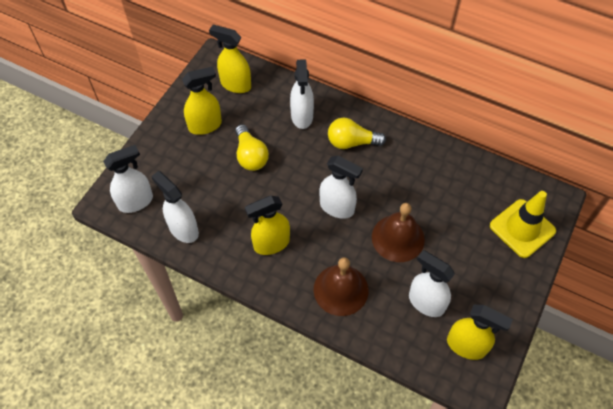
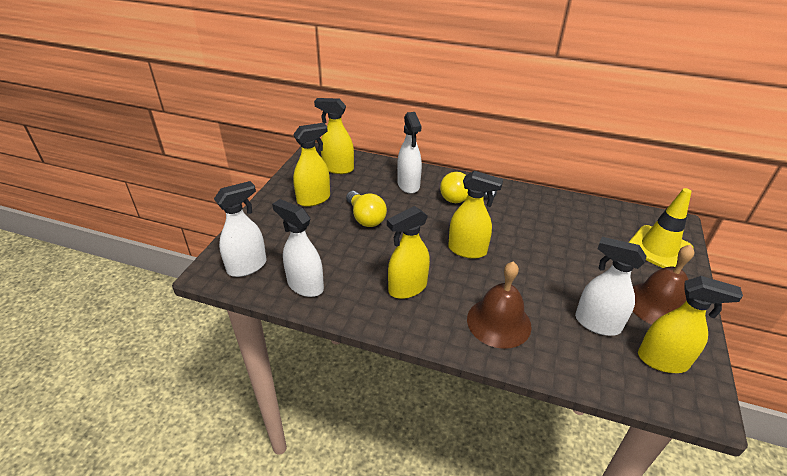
camera: 10 degrees left, 20 degrees down
white spray bottle [320,156,363,219] -> yellow spray bottle [448,171,503,259]
brown bell [372,203,425,262] -> brown bell moved to [633,245,694,325]

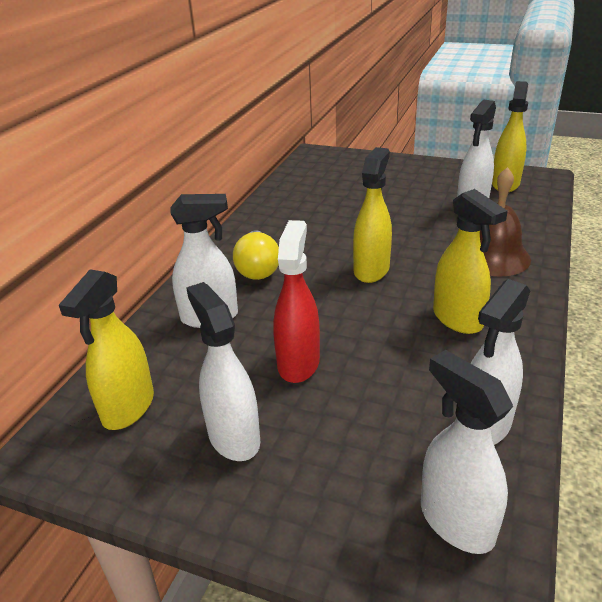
camera: 85 degrees left, 5 degrees down
yellow spray bottle [293,123,330,207] -> white spray bottle [186,282,260,461]
yellow light bulb [346,191,387,227] -> red spray bottle [273,220,320,383]
yellow traffic cone [628,188,694,268] -> none
brown bell [633,245,694,325] -> none

